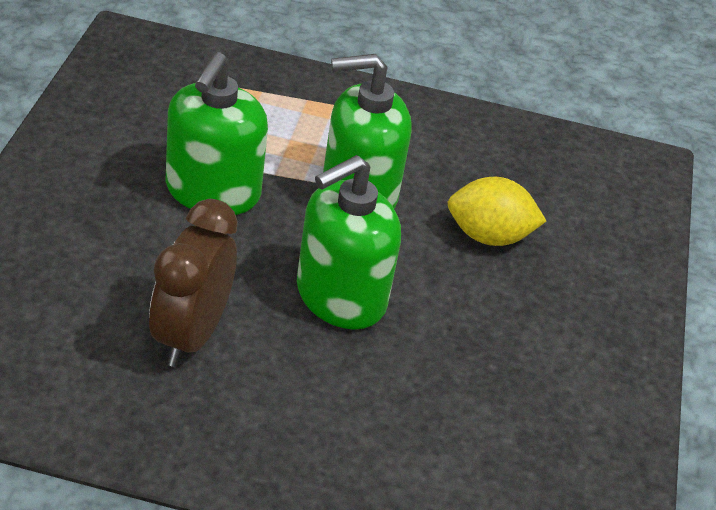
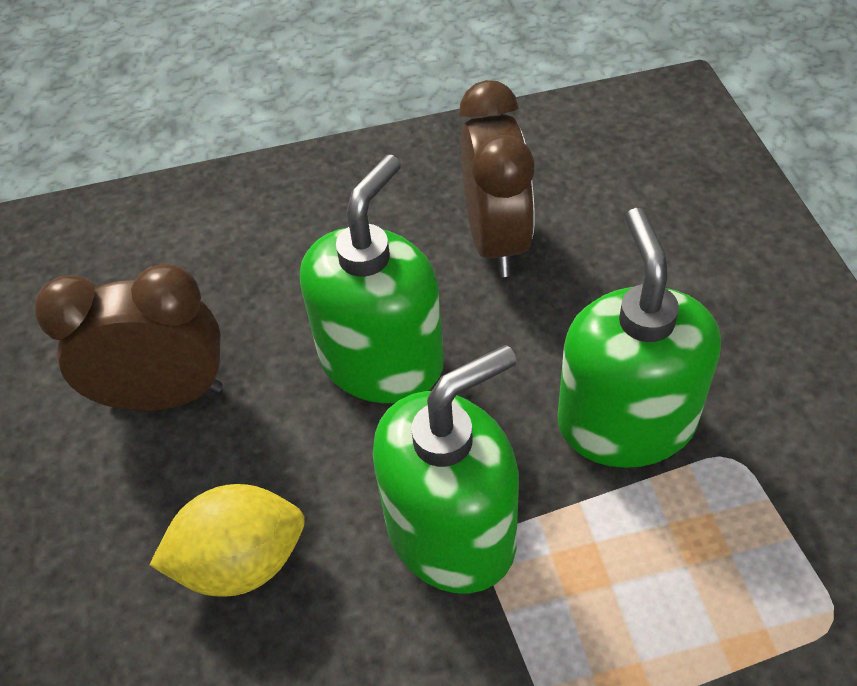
camera: 165 degrees right, 10 degrees up
none -> brown clock [35,263,223,411]

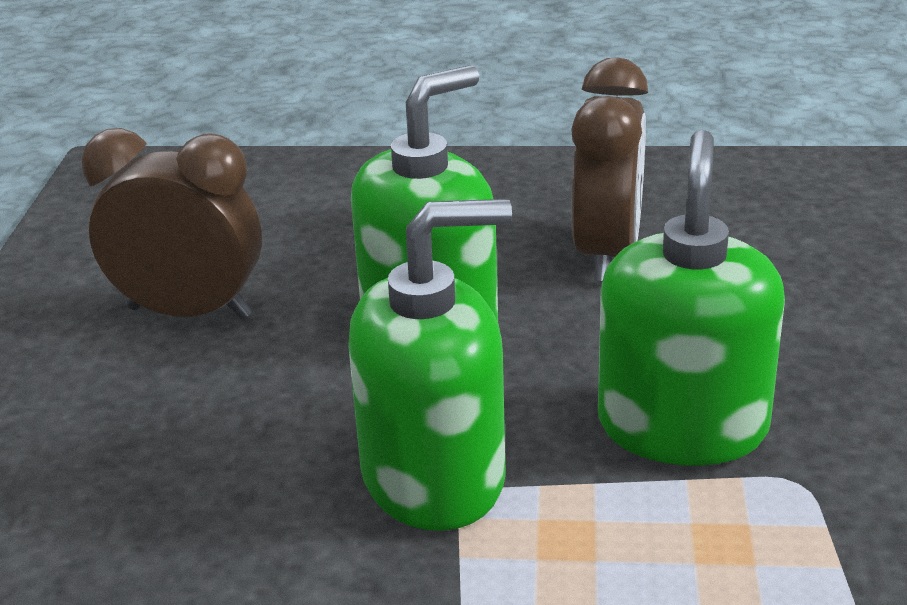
camera: 15 degrees right, 20 degrees down
yellow lemon [150,484,305,597] -> none

